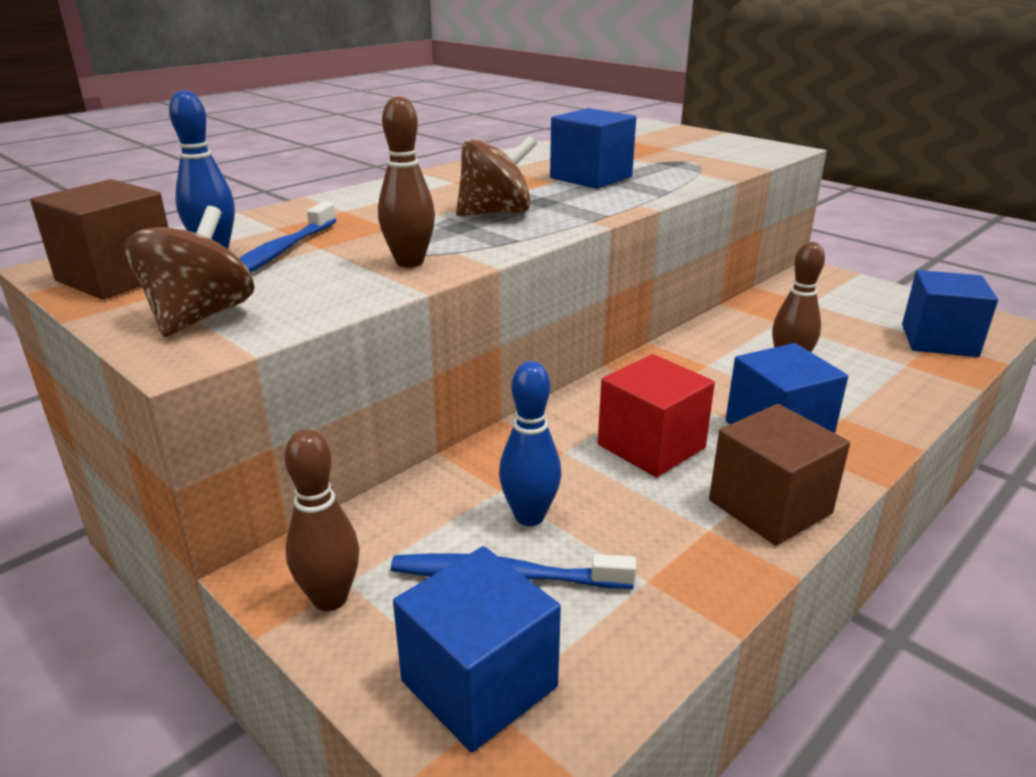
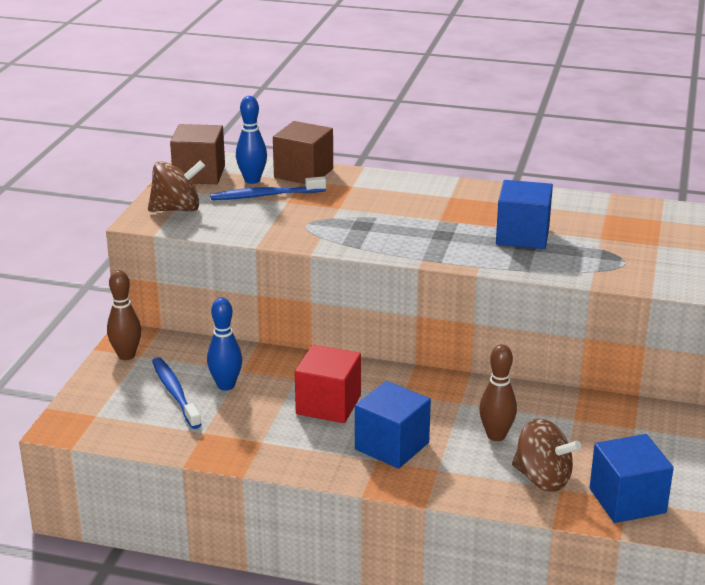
camera: 60 degrees right, 0 degrees up
brown bowling pin [378,96,435,268] -> none
blue cube [393,546,561,752] -> none
brown spinning top [456,136,537,216] -> brown spinning top moved to [512,418,581,492]
brown cube [709,404,850,546] -> brown cube moved to [273,121,333,184]

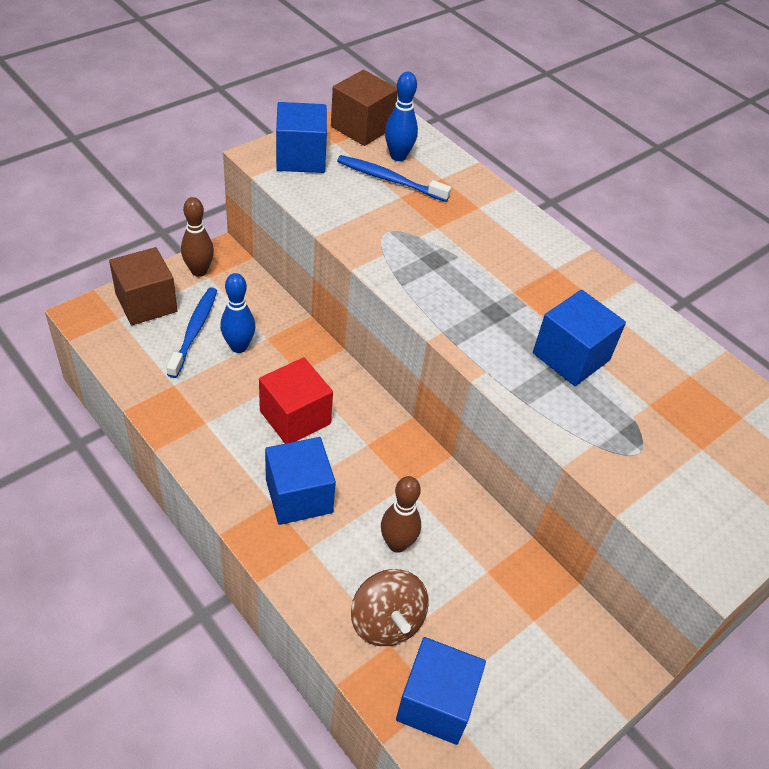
camera: 30 degrees right, 20 degrees up
brown spinning top [148,160,205,212] -> blue cube [276,102,327,173]
brown cube [273,121,333,184] -> brown cube moved to [109,247,177,325]

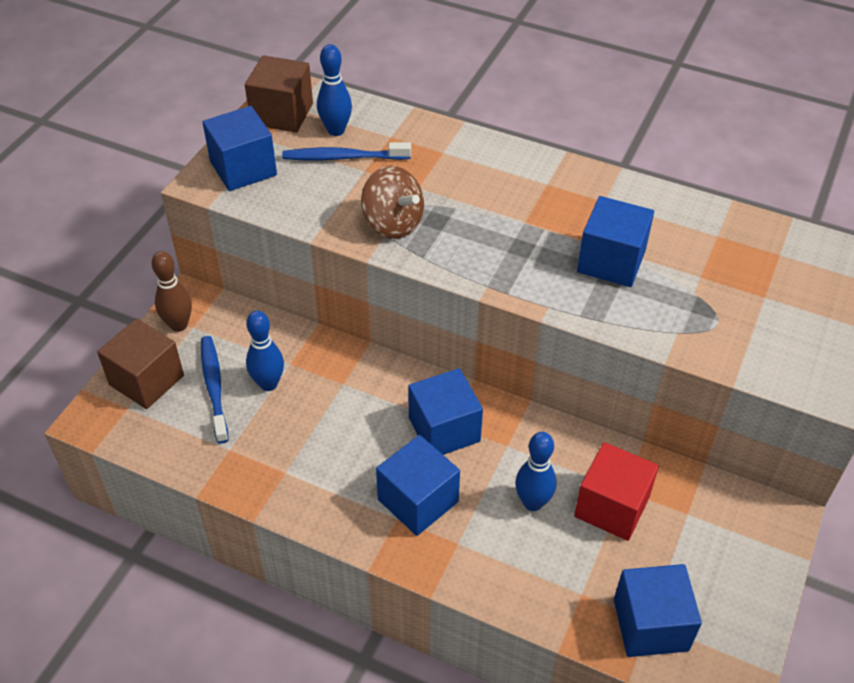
camera: 20 degrees left, 0 degrees up
red cube [259,357,333,444] -> red cube moved to [574,442,659,541]
brown spinning top [351,569,429,646] -> brown spinning top moved to [361,166,424,239]
brown bowling pin [381,476,421,553] -> blue bowling pin [515,432,557,511]
none -> blue cube [408,368,483,455]

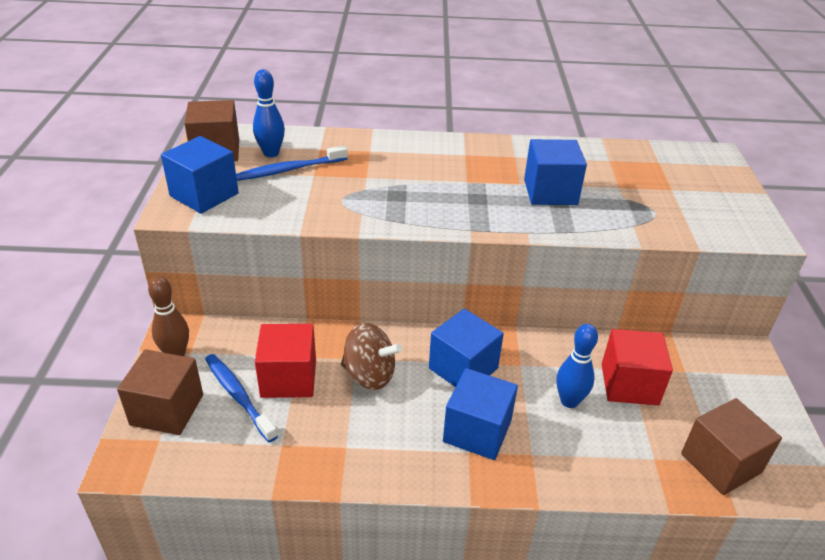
camera: 25 degrees left, 10 degrees down
blue bowling pin [246,311,284,391] -> red cube [255,324,316,398]
brown spinning top [361,166,424,239] -> brown spinning top moved to [341,323,402,390]
blue cube [614,564,702,657] -> brown cube [681,398,782,495]

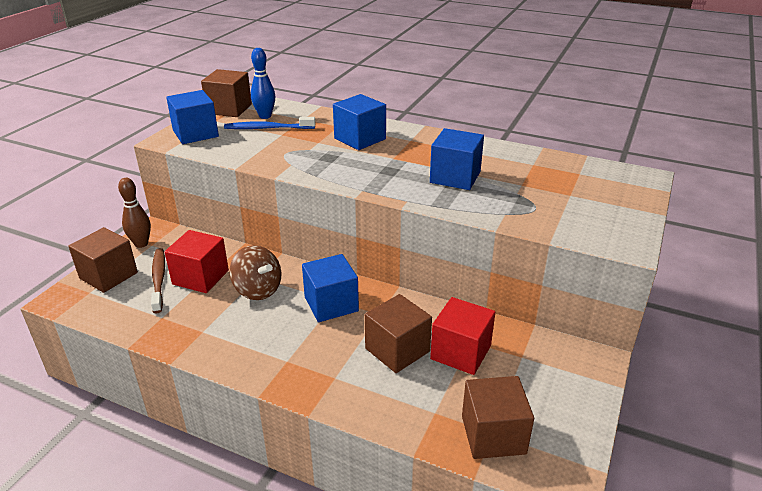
camera: 25 degrees right, 5 degrees down
blue toothbrush [205,354,278,442] -> brown toothbrush [151,248,165,313]
blue cube [443,368,518,460] -> blue cube moved to [333,94,386,150]
blue bowling pin [556,324,598,408] -> brown cube [365,294,432,373]

